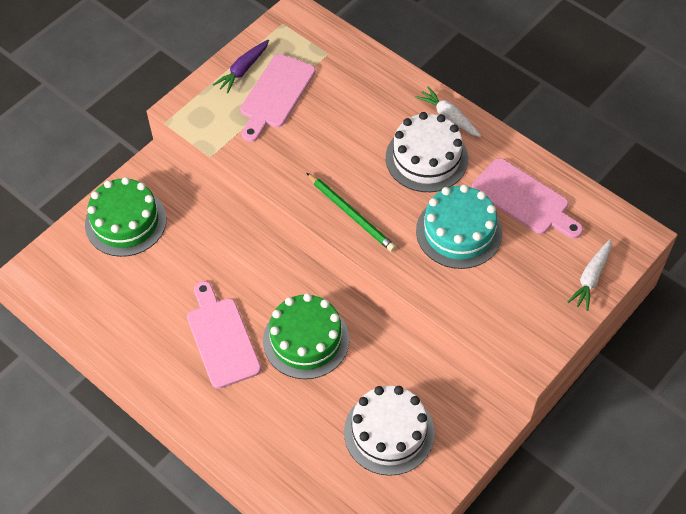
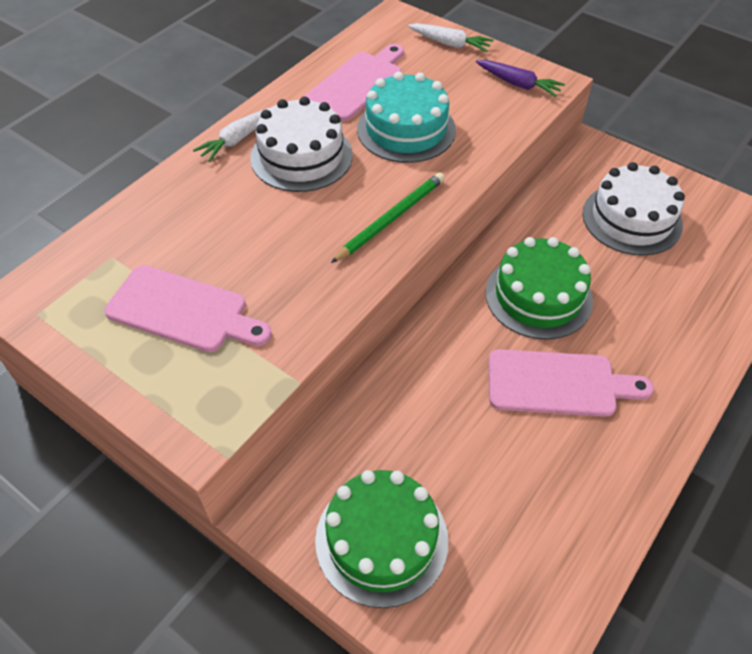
camera: 95 degrees left, 5 degrees down
pink cutting board [187,281,261,389] -> pink cutting board turned 150 degrees counterclockwise [489,349,654,417]
purple carrot [213,40,269,93] -> purple carrot moved to [476,60,565,97]

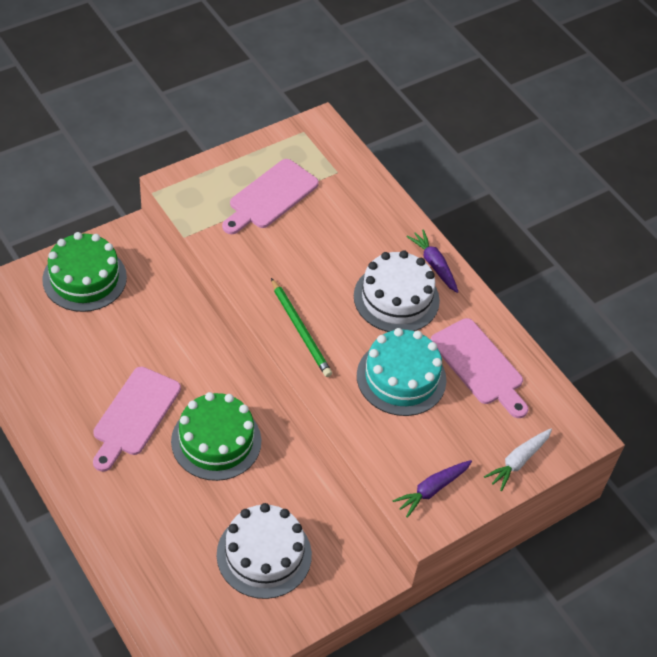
camera: 105 degrees right, 0 degrees up
white carrot [193,108,270,162] -> purple carrot [406,229,458,293]

